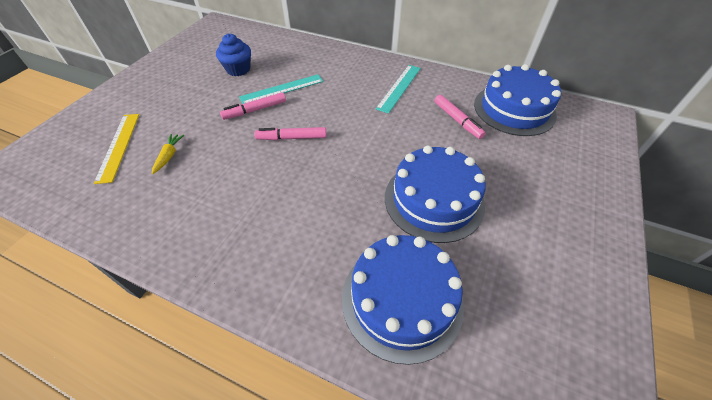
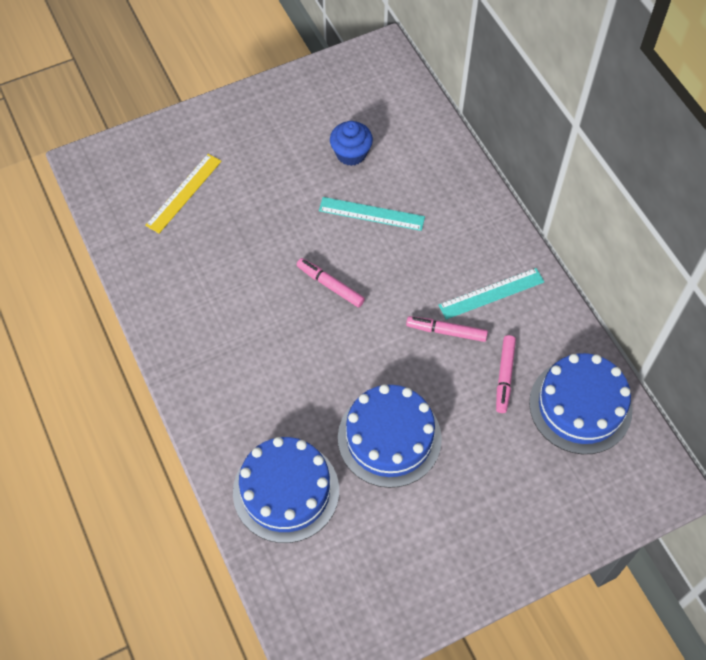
camera: 40 degrees right, 10 degrees up
yellow carrot [152,134,184,174] -> none
pink marker [220,92,286,120] -> pink marker moved to [406,316,488,342]

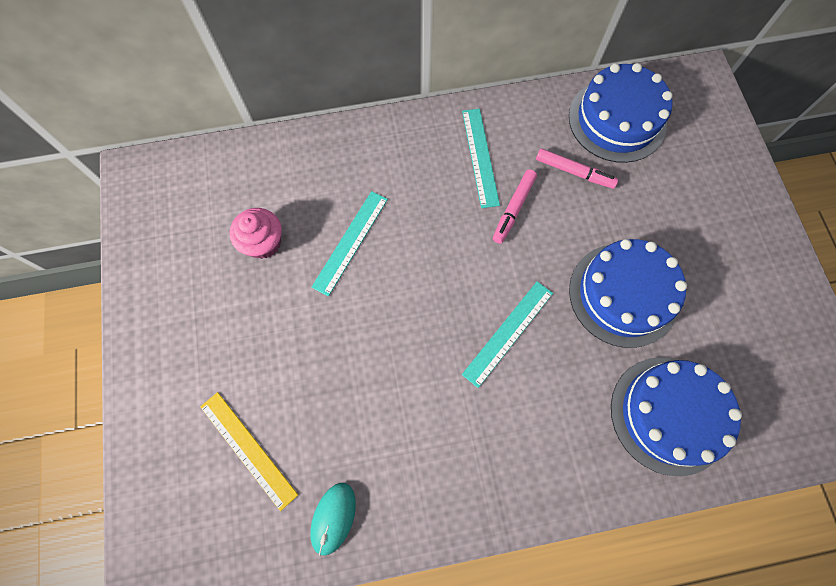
camera: 75 degrees left, 10 degrees up
pink marker [297,258,365,307] -> none
blue cupcake [330,121,373,166] -> pink cupcake [229,208,282,259]
none -> turquoise mouse [310,483,356,556]
none -> turquoise ruler [462,281,553,388]

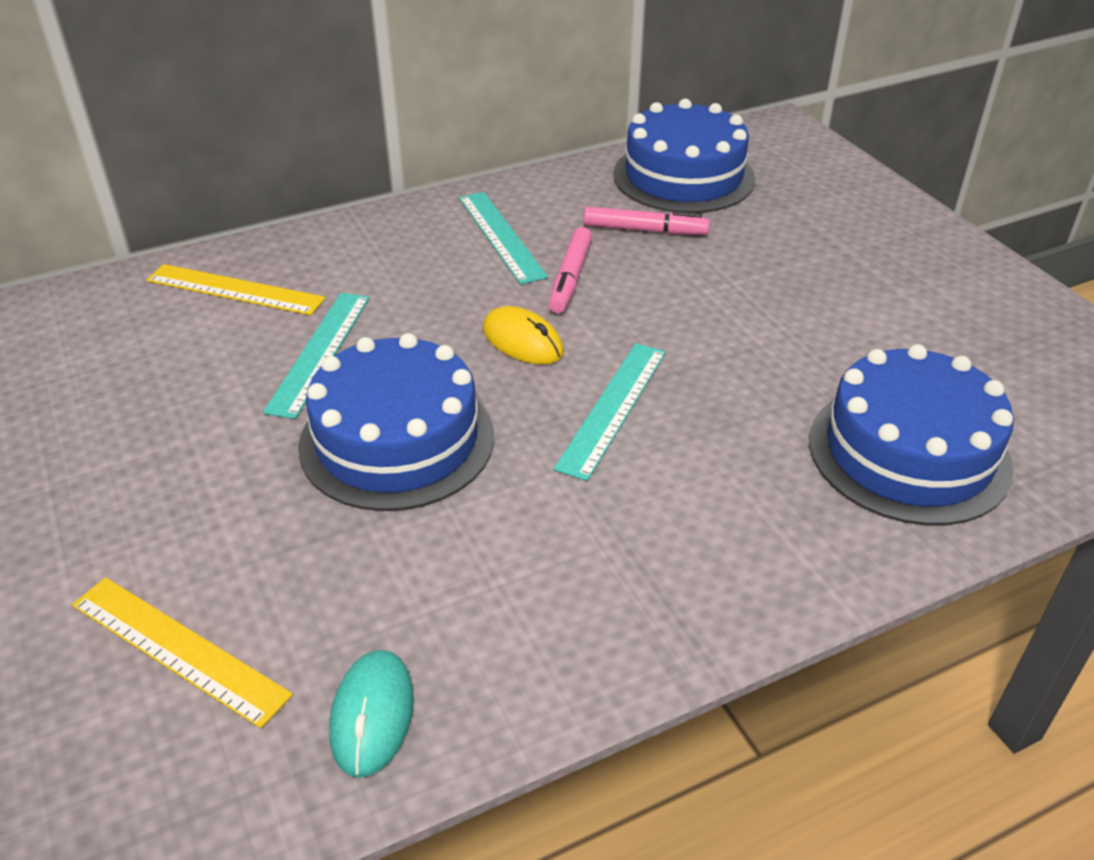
camera: 15 degrees left, 30 degrees down
pink cupcake [229,208,282,259] -> none
blue cake [569,239,687,348] -> blue cake moved to [298,333,494,511]
none -> yellow ruler [147,264,325,315]
none -> yellow mouse [483,306,564,365]

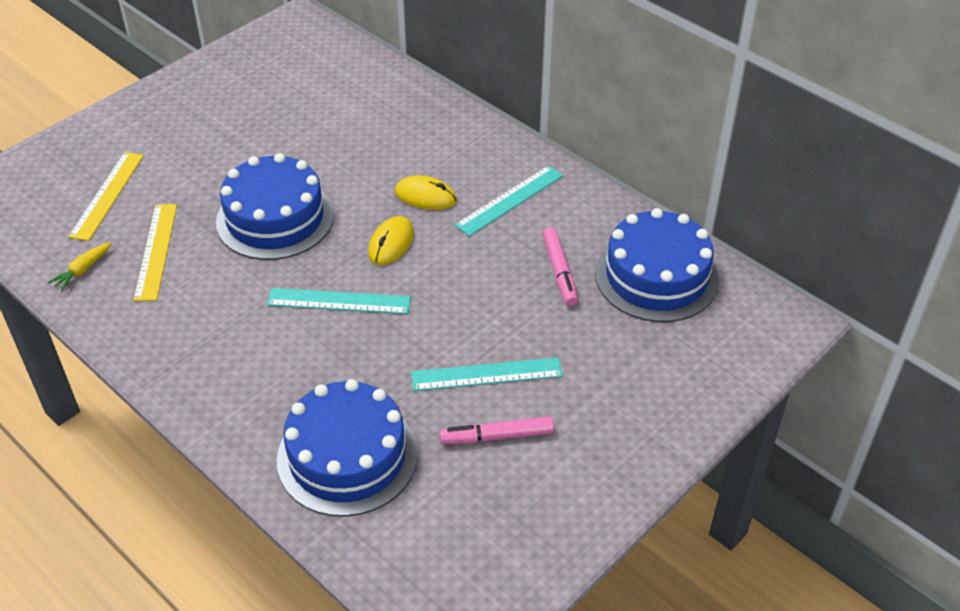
camera: 70 degrees right, 5 degrees up
yellow ruler [147,264,325,315] -> yellow ruler moved to [133,204,177,301]
turquoise ruler [263,293,370,419] -> turquoise ruler moved to [411,357,563,391]
turquoise mouse [329,650,414,778] -> yellow carrot [47,242,111,291]
pink marker [549,227,592,313] -> pink marker moved to [440,417,554,444]
none -> yellow mouse [395,175,457,210]

